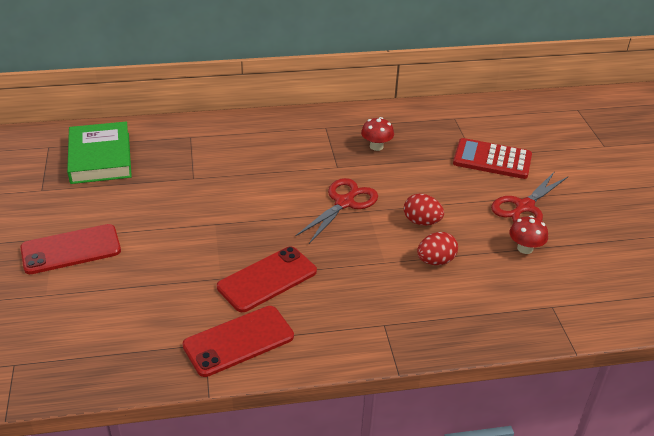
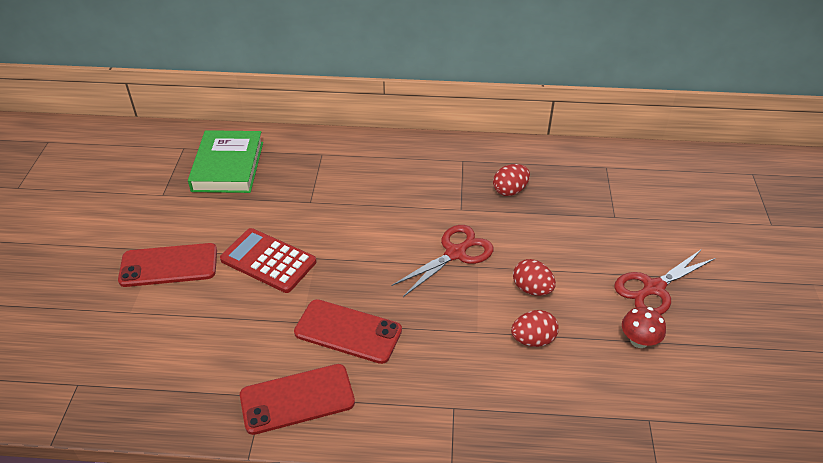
camera: 15 degrees right, 5 degrees up
red phone [217,246,317,312] -> red phone turned 45 degrees clockwise [294,299,402,364]
red mushroom [361,117,394,151] -> red egg [493,164,530,196]
red calculator [453,138,532,179] -> red calculator moved to [220,228,316,293]

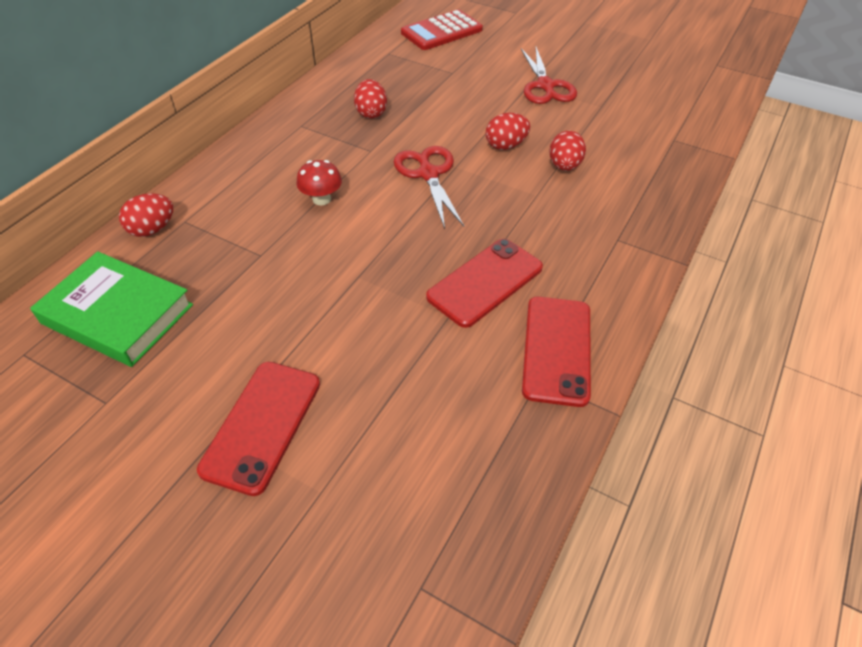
camera: 65 degrees left, 5 degrees up
red calculator [220,228,316,293] -> red calculator moved to [401,10,483,50]
red mushroom [622,307,666,348] -> red mushroom moved to [296,160,342,205]
none -> red egg [119,193,173,237]

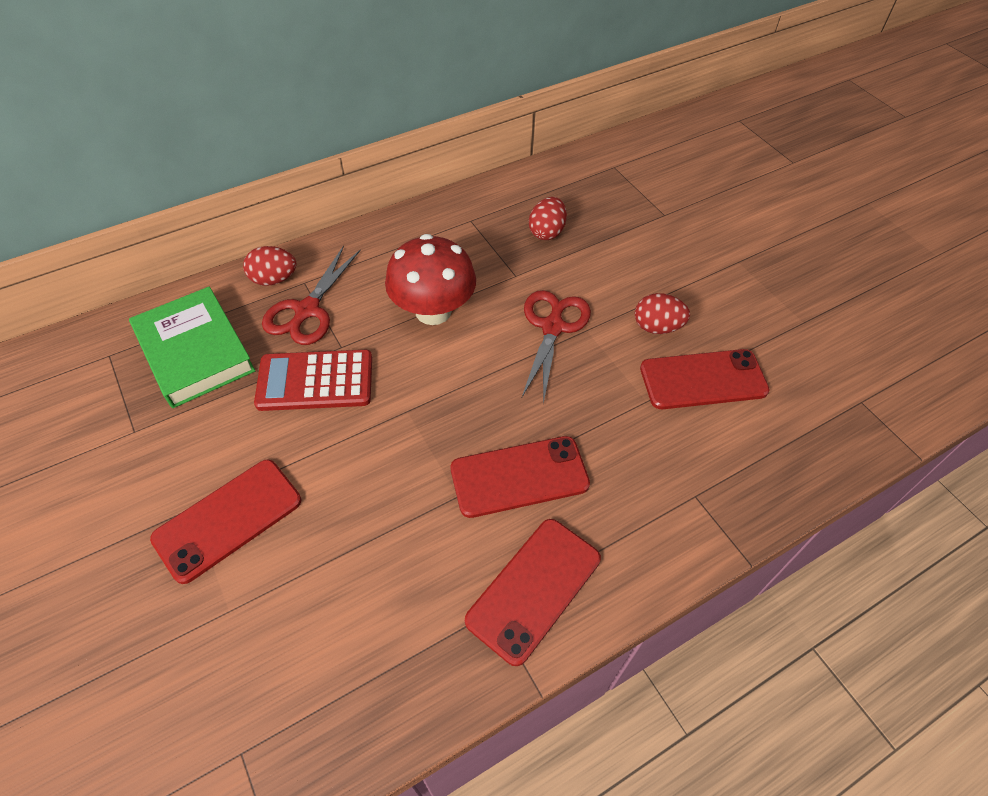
camera: 30 degrees right, 5 degrees up
red mushroom [296,160,342,205] -> red mushroom [385,234,476,325], size x1.87
red calculator [401,10,483,50] -> red calculator moved to [254,350,372,411]
red scissors [521,47,577,104] -> red scissors moved to [262,246,361,345]
red egg [549,131,586,171] -> red phone [640,349,770,409]

